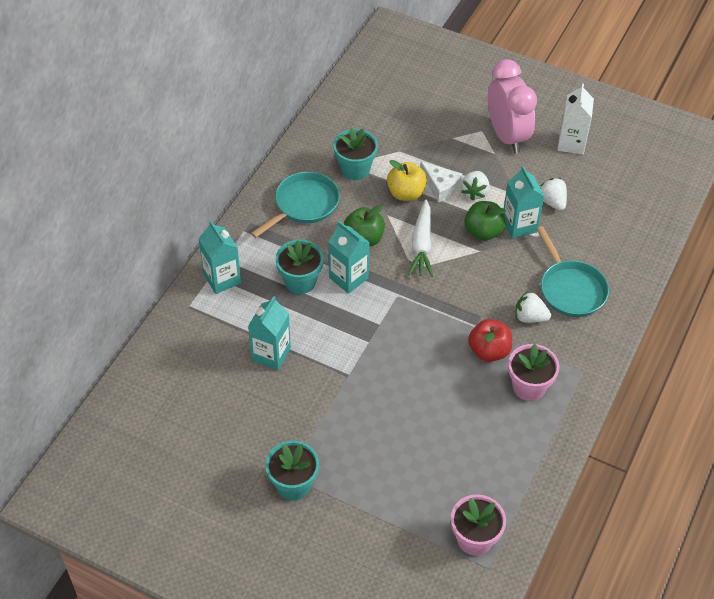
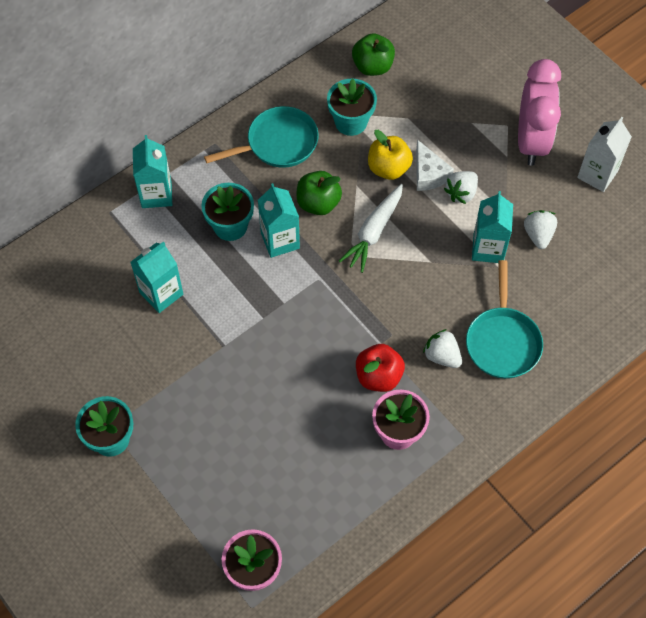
camera: 25 degrees right, 10 degrees up
green apple [464,201,506,241] -> green apple moved to [352,33,395,76]

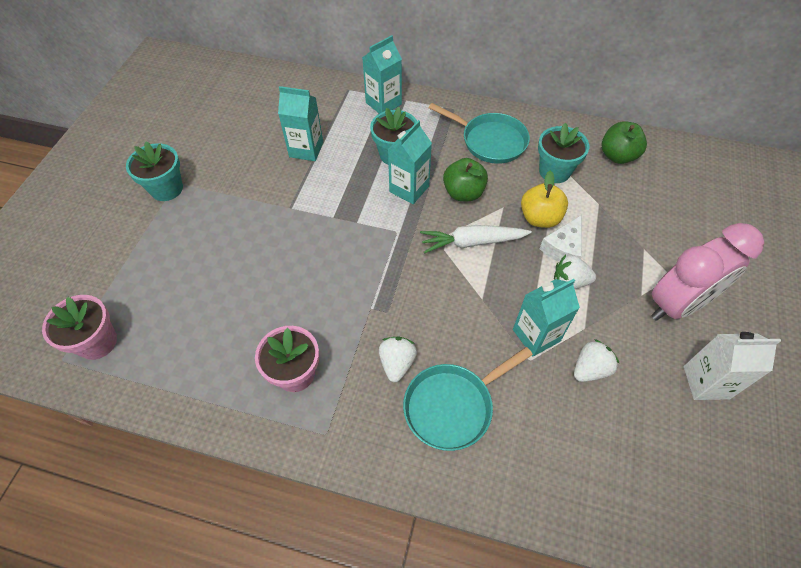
camera: 55 degrees right, 5 degrees down
red apple [356,344,405,392] -> none

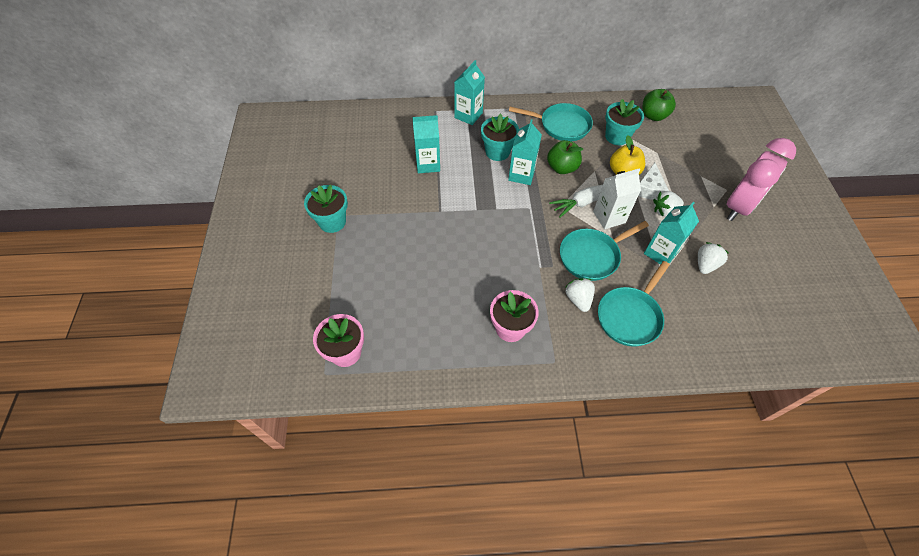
camera: 20 degrees left, 0 degrees up
white carton [684,332,781,400] -> white carton moved to [593,169,641,229]
none -> turquoise pan [560,221,649,281]

